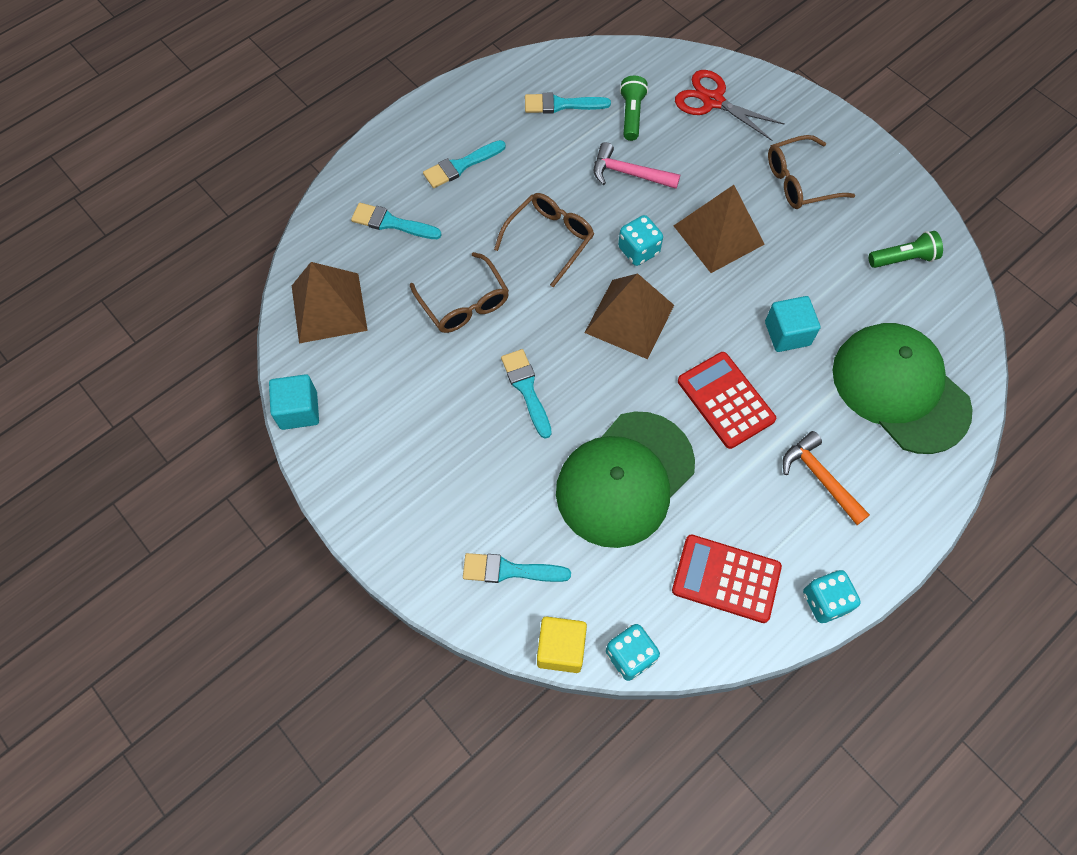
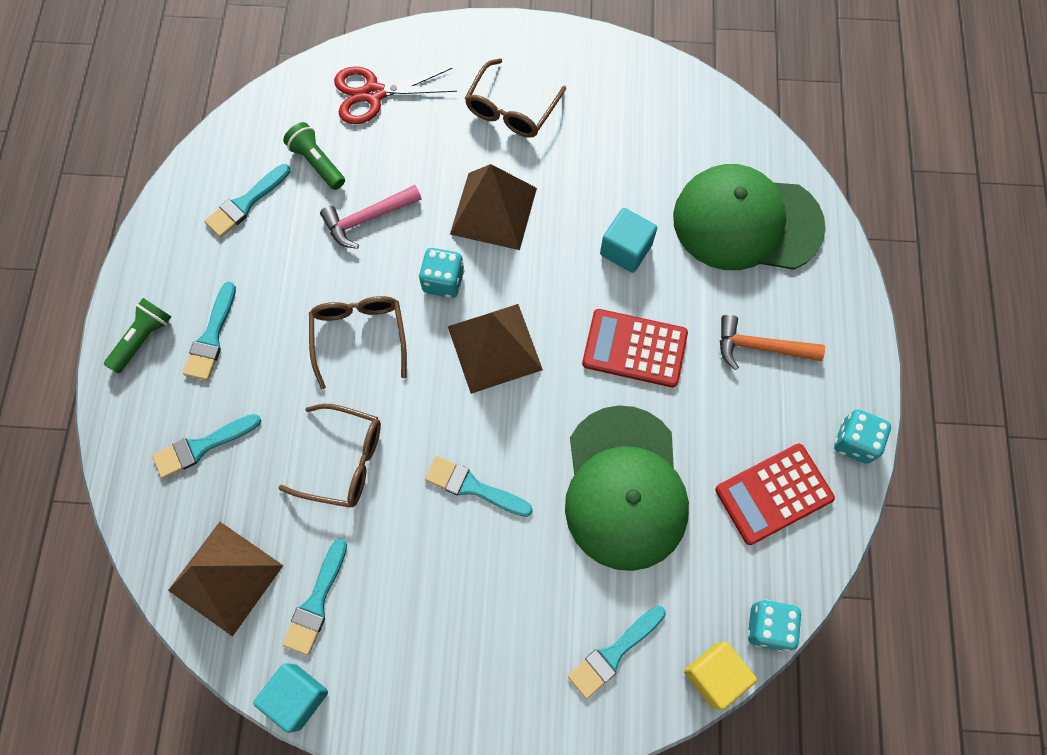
camera: 45 degrees left, 5 degrees up
green flashlight [869,231,943,268] -> green flashlight moved to [104,298,171,374]
none -> turquoise brush [282,539,347,655]

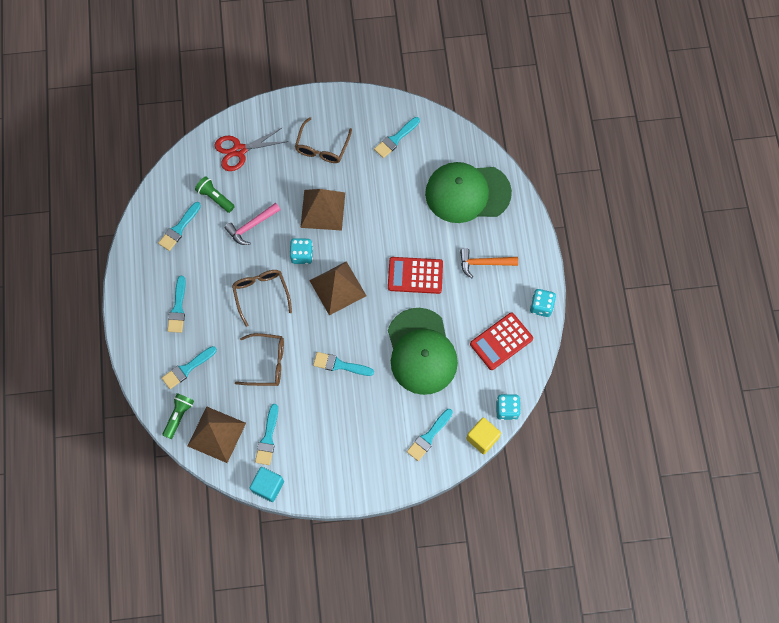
camera: 10 degrees left, 0 degrees up
green flashlight [104,298,171,374] -> green flashlight moved to [162,393,194,439]
turquoise cube [600,208,657,273] -> none
none -> turquoise brush [374,117,420,158]

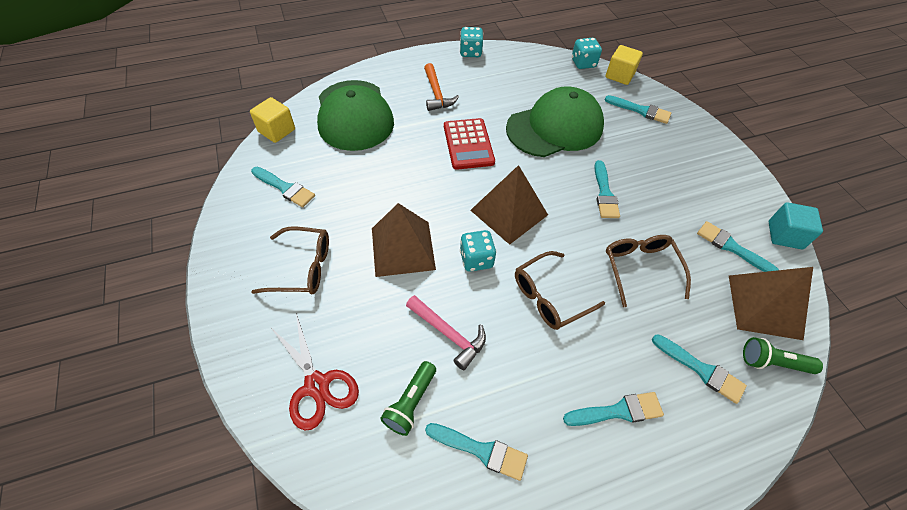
camera: 105 degrees left, 15 degrees down
turquoise brush [255,404,278,465] -> turquoise brush turned 135 degrees counterclockwise [697,221,779,272]
red calculator [470,312,533,370] -> none
none -> yellow cube [250,97,295,143]

